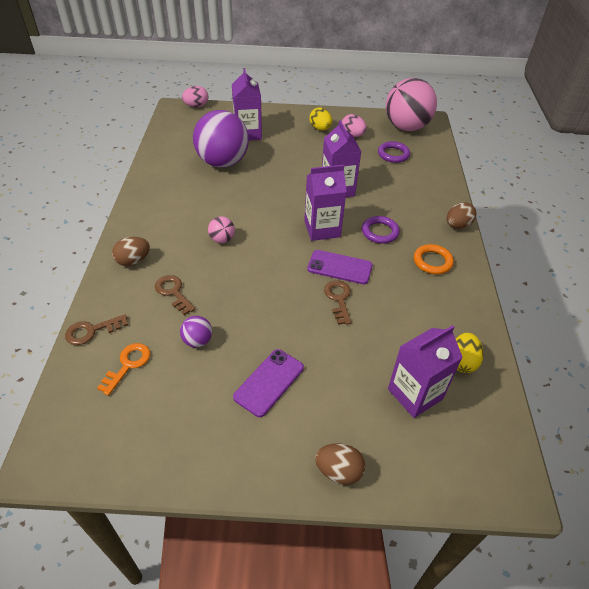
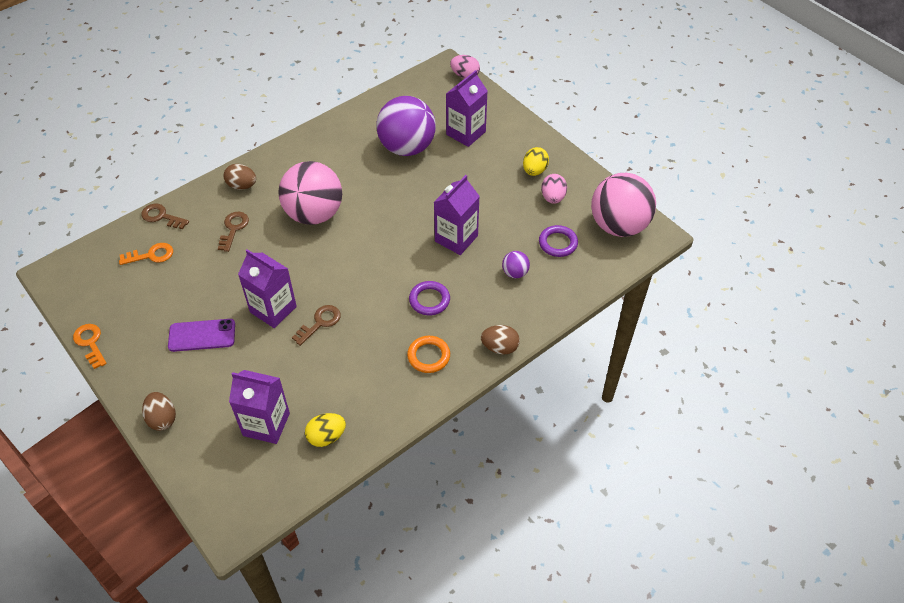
camera: 50 degrees right, 5 degrees up
purple ball [180,316,212,347] -> purple ball moved to [502,251,530,278]
pink ball [208,216,235,243] -> pink ball [278,161,342,225], size x2.37
purple carton [304,165,347,241] -> purple carton moved to [238,249,297,328]
purple phone [307,250,373,284] -> none
none -> orange key [73,324,107,369]

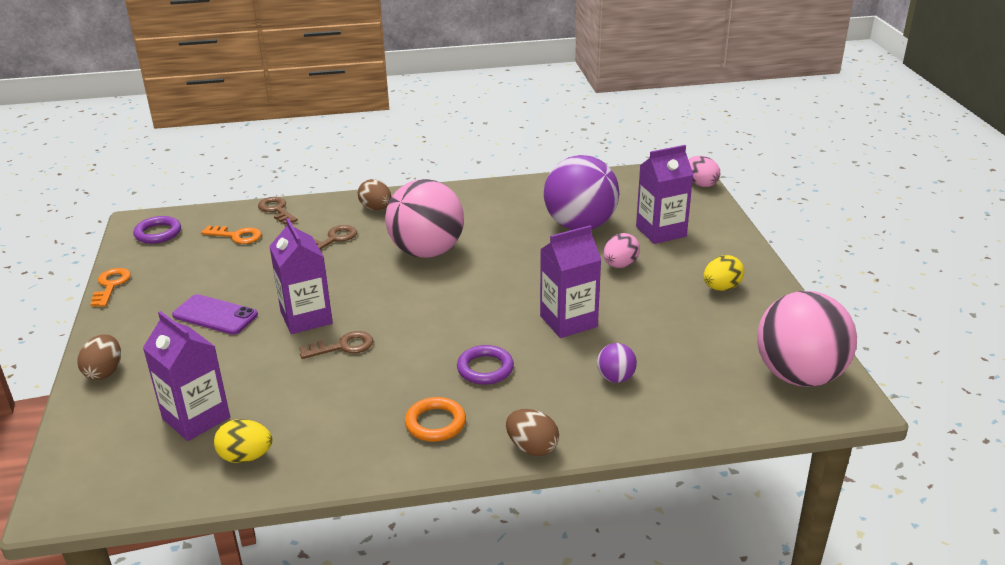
camera: 30 degrees right, 20 degrees down
purple ring [539,225,578,257] -> purple ring moved to [133,216,181,244]
pink egg [541,174,567,204] -> pink egg moved to [604,233,640,268]

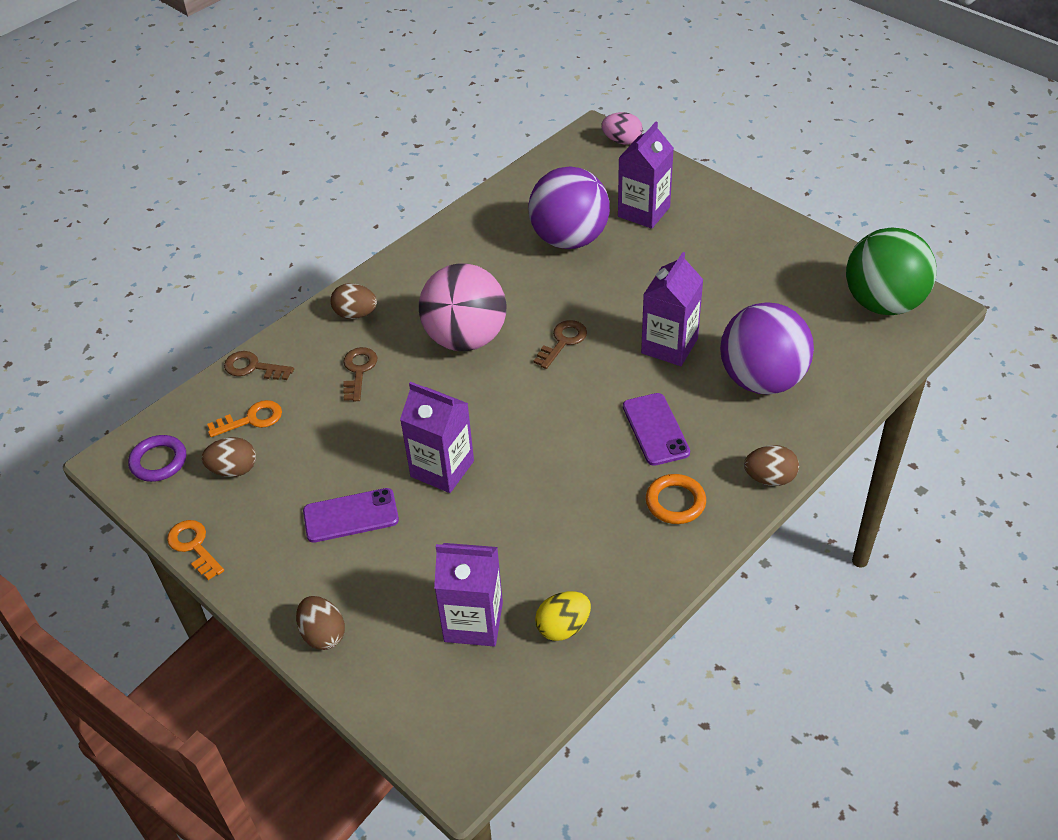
camera: 35 degrees left, 15 degrees up
brown key [299,331,373,359] -> brown key moved to [534,320,587,369]
purple ring [457,345,514,385] -> purple phone [623,393,690,466]
purple ball [597,343,637,383] -> purple ball [720,302,814,395], size x2.37
pink egg [604,233,640,268] -> none
yellow egg [704,255,744,291] -> none
pink ball [757,291,857,387] -> green ball [846,227,937,315]
none -> brown egg [201,437,256,477]

